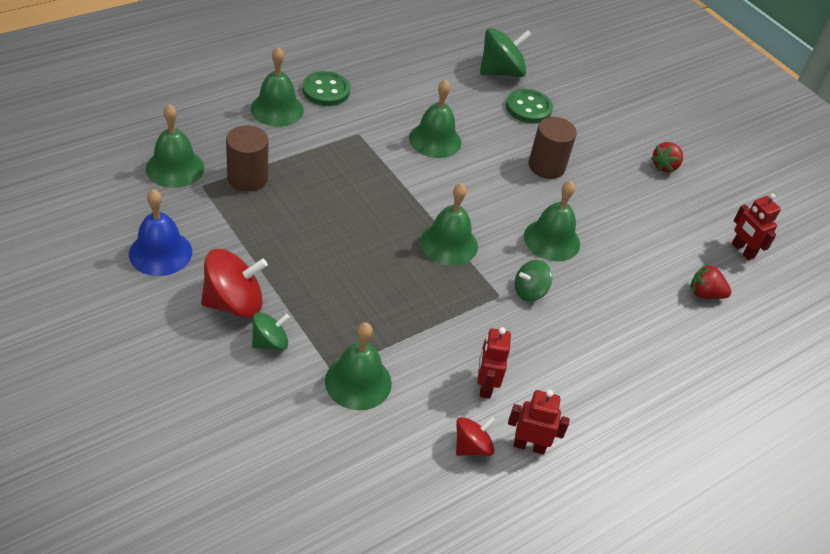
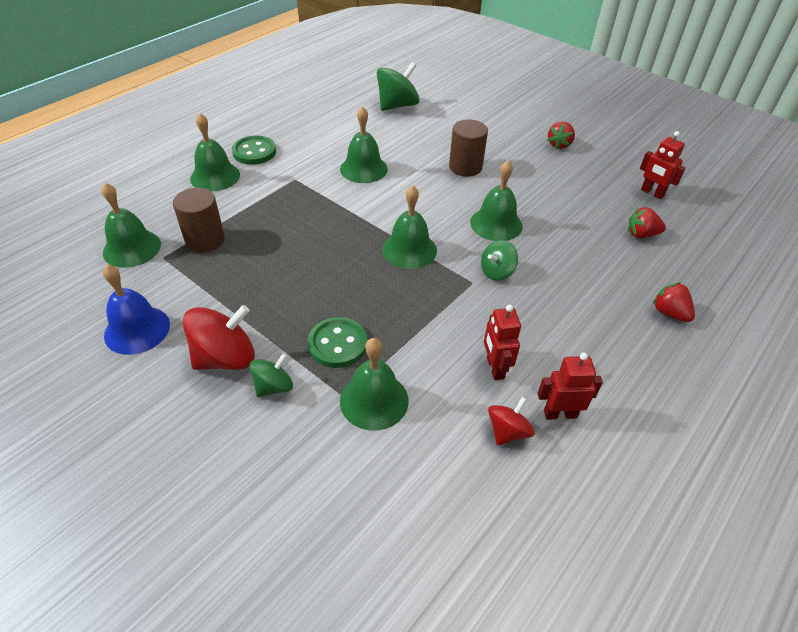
camera: 10 degrees left, 0 degrees up
green button [506,89,553,124] -> green button moved to [308,317,367,368]
none -> red strawberry [653,283,695,322]

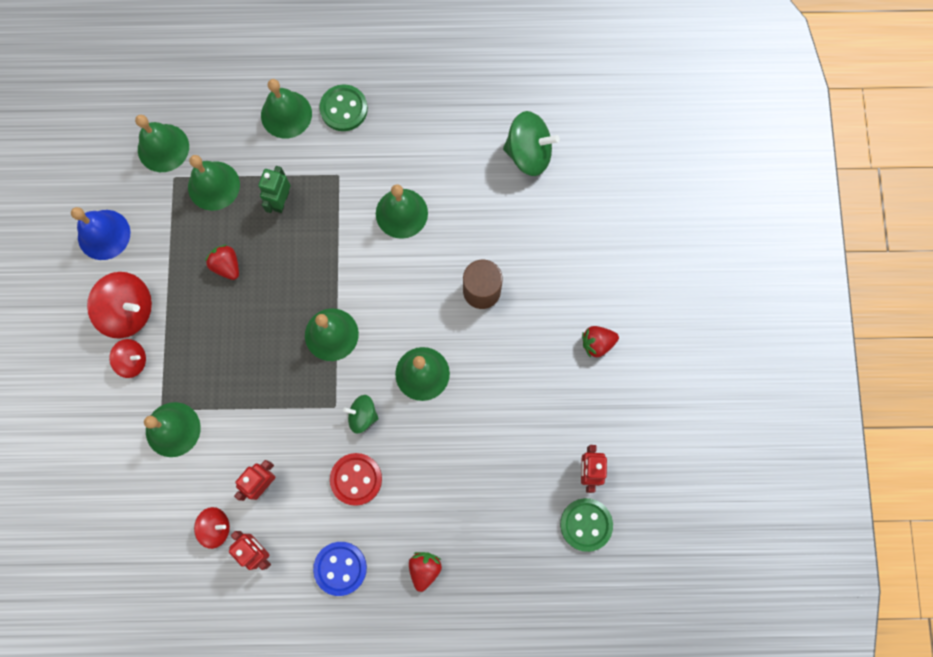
camera: 50 degrees right, 30 degrees up
brown cylinder [173,188,225,253] -> green bell [188,155,240,211]
green spinning top [249,354,293,397] -> red spinning top [109,339,146,378]
green button [308,317,367,368] -> green button moved to [560,498,613,552]
red strawberry [628,207,666,238] -> red strawberry moved to [205,245,239,280]
none -> green robot [258,166,291,213]
none -> blue button [313,542,367,596]
none -> red button [330,453,382,506]

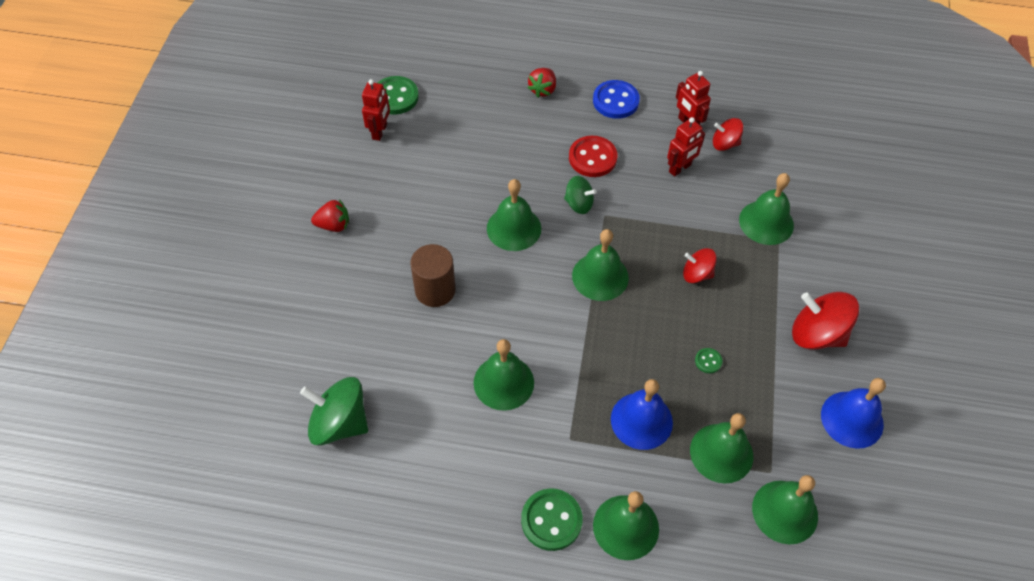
camera: 170 degrees left, 20 degrees down
red spinning top [109,339,146,378] -> red spinning top moved to [683,248,717,283]
red strawberry [205,245,239,280] -> green button [695,348,723,373]
green robot [258,166,291,213] -> blue bell [611,379,673,450]

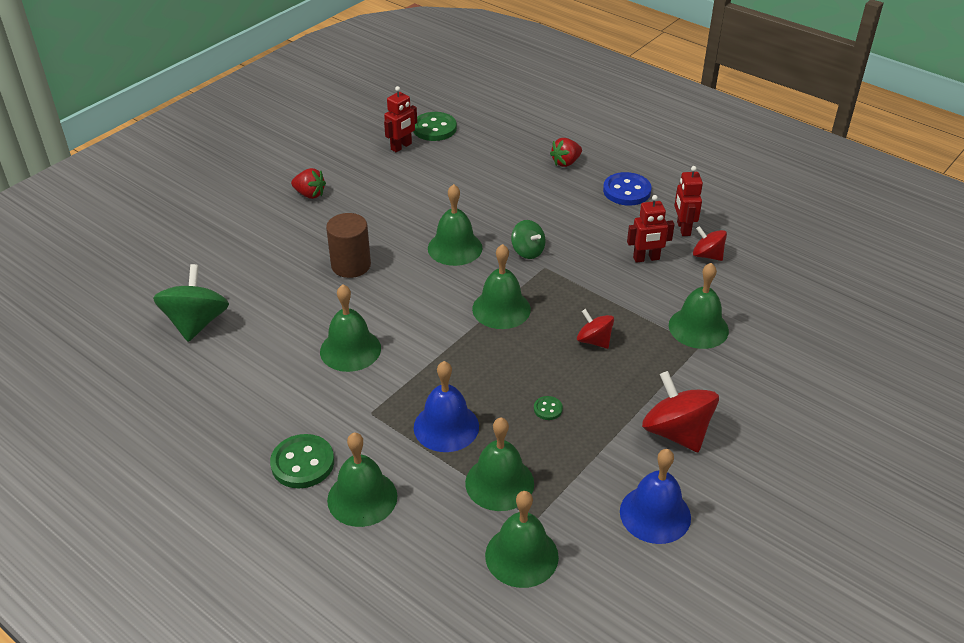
camera: 30 degrees right, 15 degrees down
green spinning top [300,377,368,446] -> green spinning top turned 45 degrees clockwise [153,264,229,342]
red button [569,136,617,177] -> none

